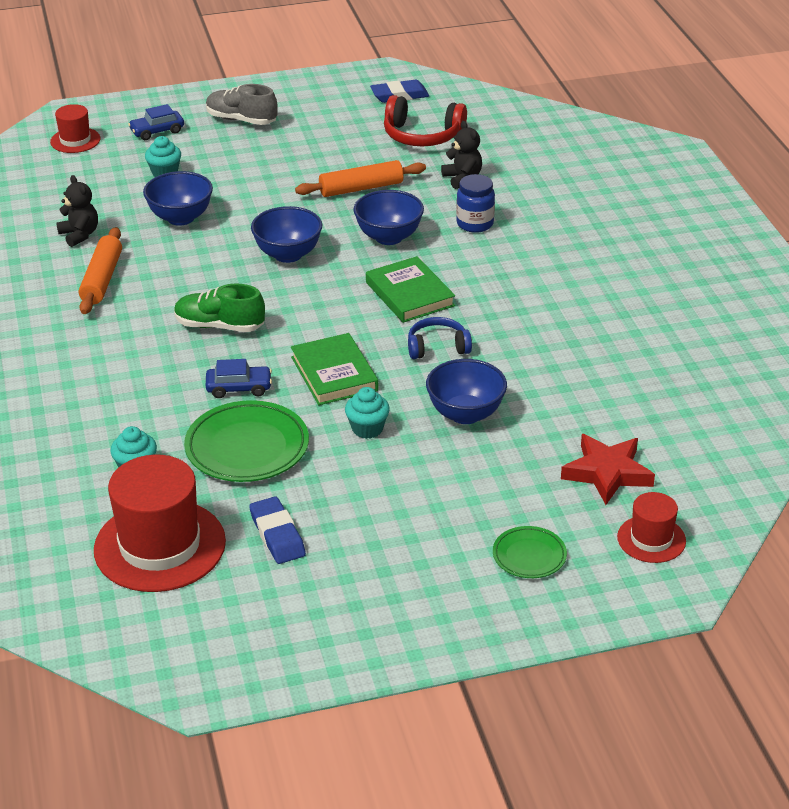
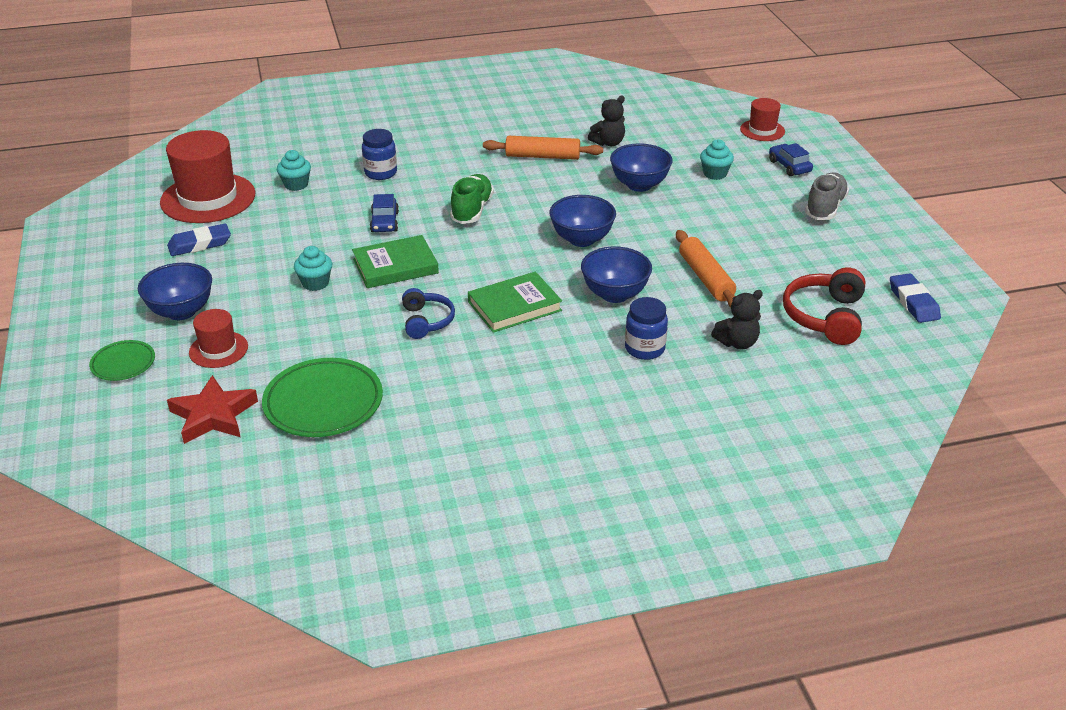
camera: 90 degrees right, 0 degrees up
green plate [184,400,309,482] -> green plate moved to [262,358,383,437]
blue bowl [426,359,507,424] -> blue bowl moved to [138,263,212,320]
red hat [617,492,686,563] -> red hat moved to [189,309,248,368]
none -> blue jar [362,129,397,180]

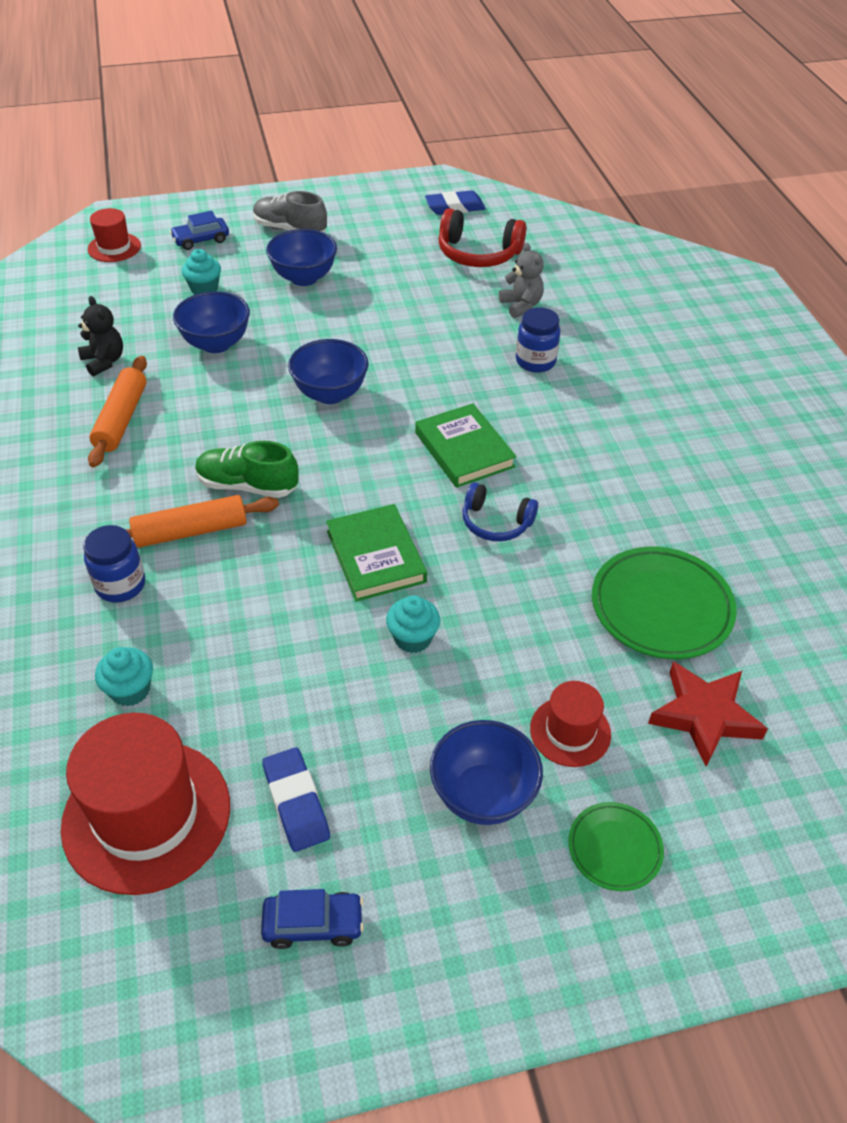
camera: 90 degrees left, 10 degrees up
blue car [370,194,399,232] -> blue car moved to [261,889,364,949]
blue headphones [402,288,455,339] -> blue headphones turned 150 degrees counterclockwise [463,482,538,541]
blue bowl [581,246,652,303] -> blue bowl moved to [266,229,337,286]
orange rolling pin [676,230,736,308] -> orange rolling pin moved to [126,495,279,548]
black teddy bear [711,290,763,349] -> grey teddy bear [499,243,544,318]

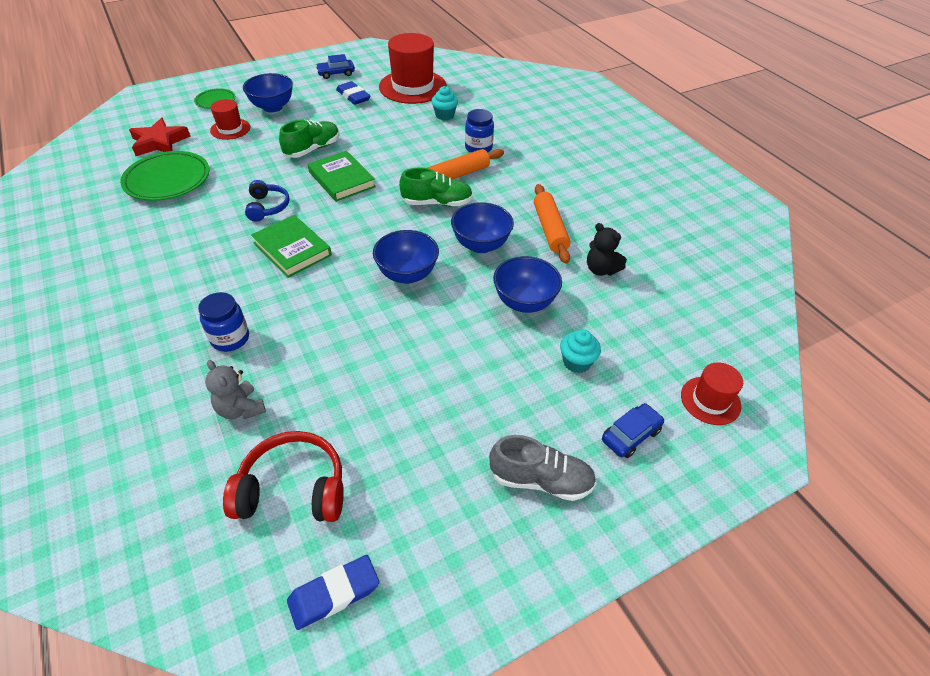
camera: 165 degrees right, 0 degrees up
blue bowl [266,229,337,286] -> blue bowl moved to [451,202,514,253]
turquoise cupcake [386,595,440,653] -> green shoe [279,120,340,158]
blue headphones [463,482,538,541] -> blue headphones turned 75 degrees clockwise [245,180,289,222]

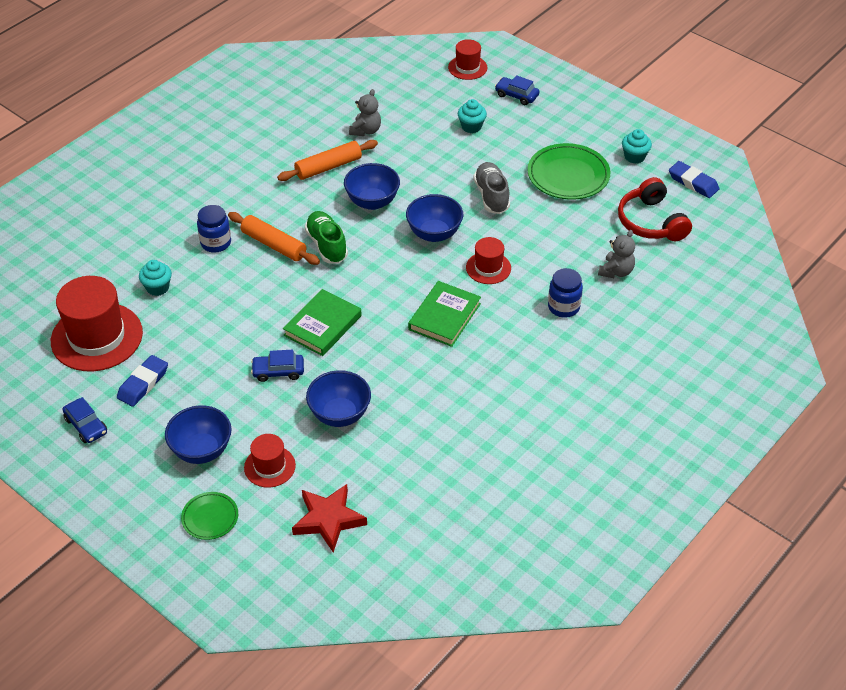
camera: 110 degrees left, 0 degrees up
green plate [120,151,210,201] -> green plate moved to [527,143,610,200]
blue headphones [245,180,289,222] -> none
green shoe [279,120,340,158] -> blue car [251,350,304,382]
grey shoe [489,435,596,501] -> grey shoe moved to [473,162,510,214]
blue bowl [493,256,562,313] -> blue bowl moved to [306,370,371,427]
black teddy bear [587,223,627,276] -> grey teddy bear [349,89,381,136]
none -> red hat [466,237,511,284]
none -> turquoise cupcake [622,129,652,164]

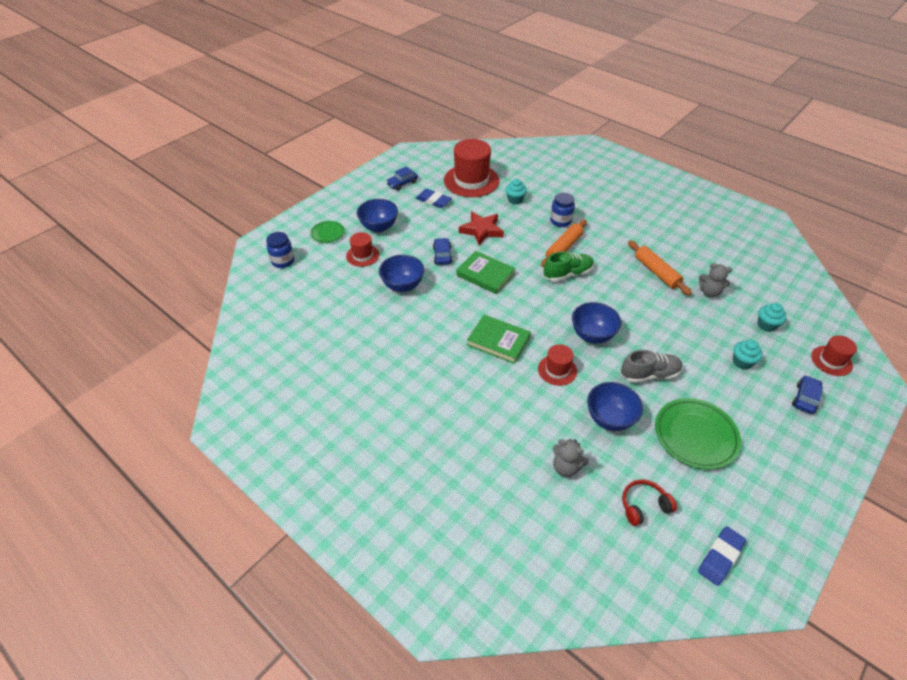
camera: 90 degrees right, 0 degrees up
red star [292,484,367,553] -> red star moved to [459,211,504,245]
blue bowl [344,163,400,210] -> blue bowl moved to [587,382,643,431]
blue jar [548,268,583,318] -> blue jar moved to [266,232,294,268]
red headphones [618,177,692,241] -> red headphones [622,479,677,526], size x0.65
turquoise cupcake [622,129,652,164] -> turquoise cupcake moved to [757,303,787,332]

